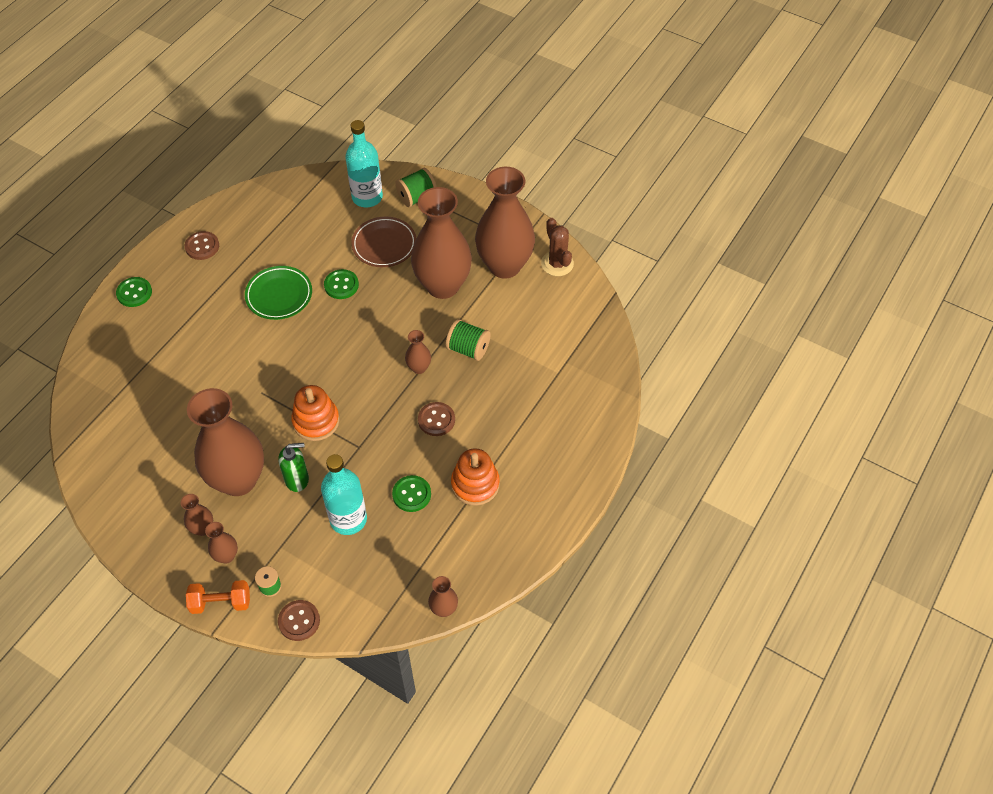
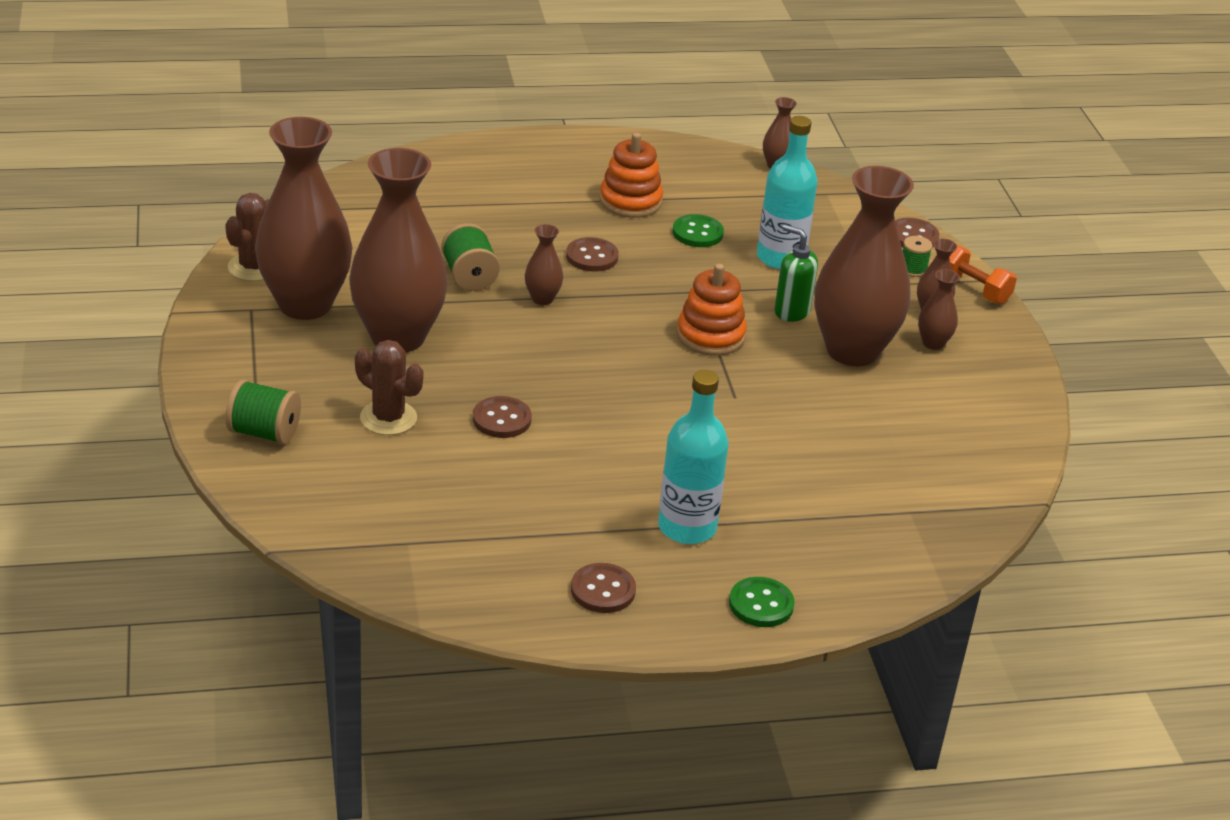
camera: 135 degrees left, 20 degrees down
green plate [245,266,312,320] -> none
green button [324,269,359,299] -> brown button [473,396,532,438]
turquoise bottle [345,120,383,208] -> turquoise bottle moved to [658,370,728,544]
brown plate [351,217,417,267] -> brown cactus [355,340,424,435]

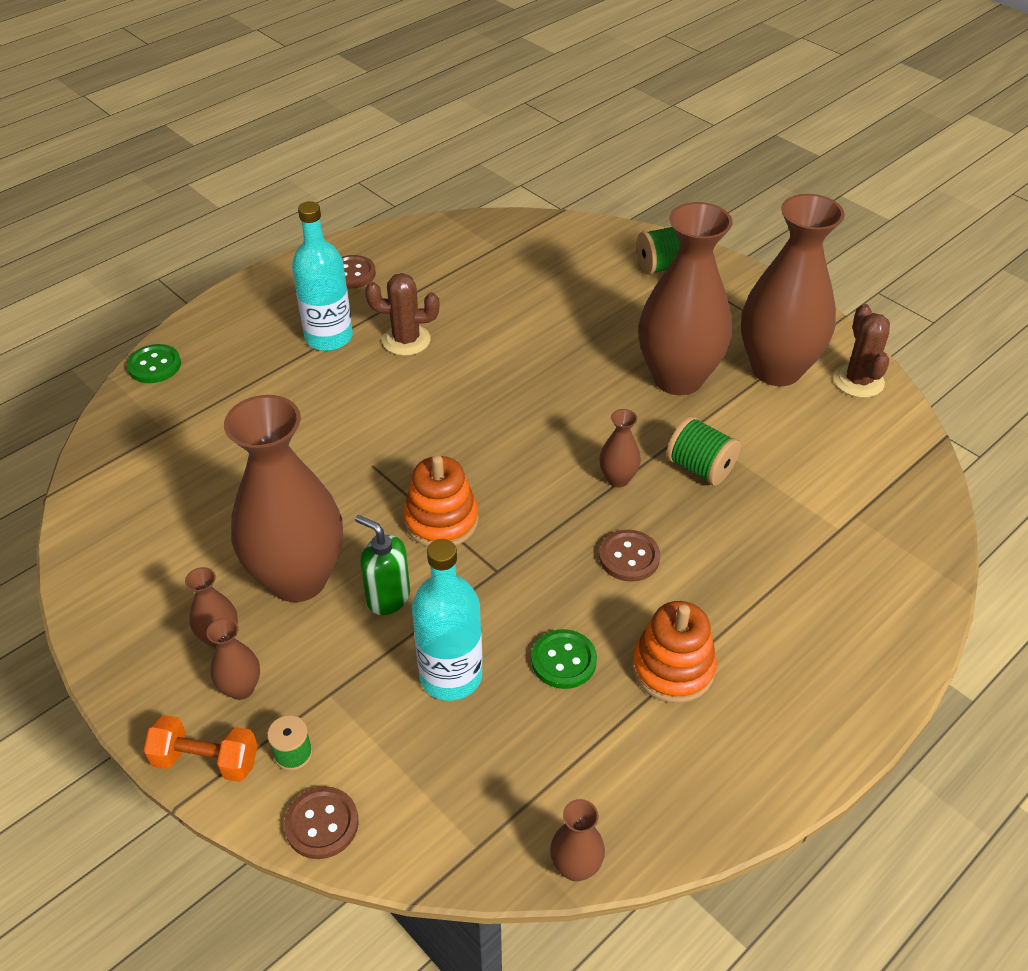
camera: 150 degrees right, 10 degrees up
brown cactus [355,340,424,435] -> brown cactus moved to [365,273,440,356]
brown button [473,396,532,438] -> none
green button [729,577,795,627] -> green button moved to [127,344,181,383]
green soap dispenser [774,224,818,322] -> green soap dispenser turned 150 degrees counterclockwise [355,515,410,615]

